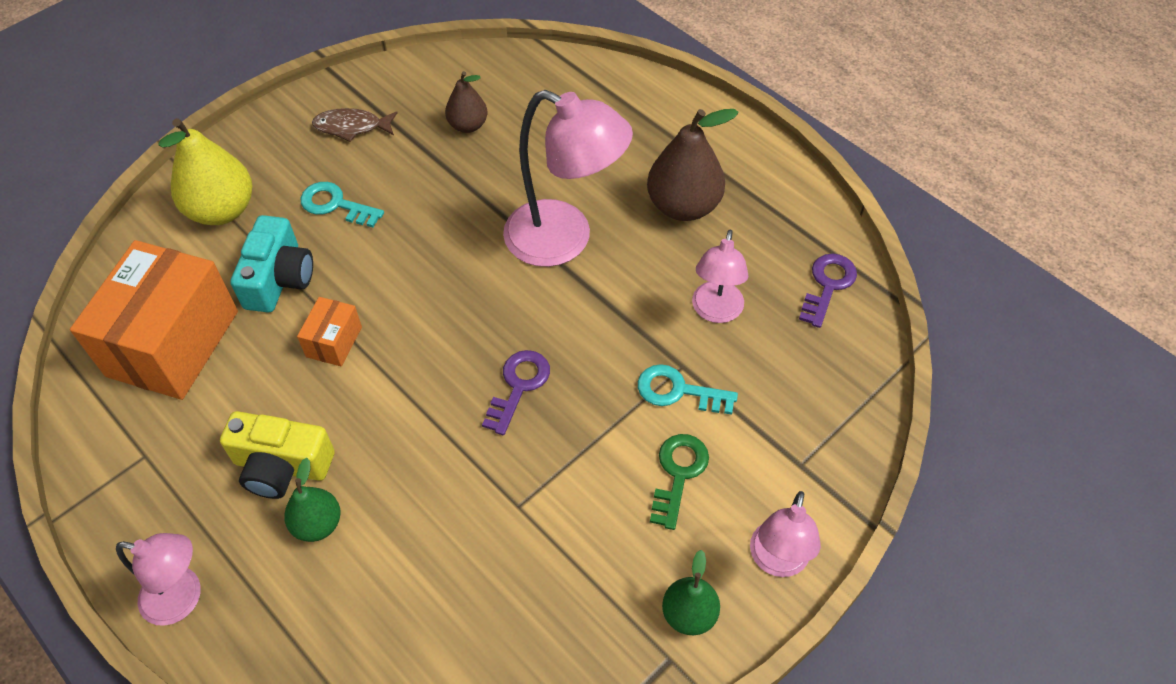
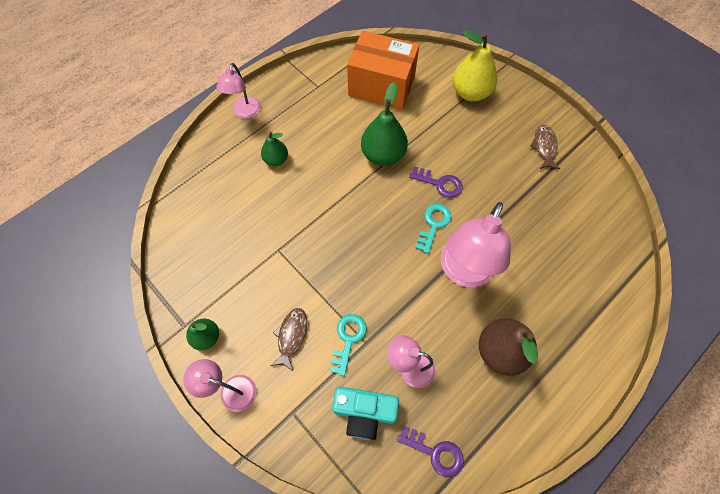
camera: 90 degrees right, 10 degrees up
yellow camera [220,411,335,499] -> none
turquoise camera [230,215,313,312] -> turquoise camera moved to [332,387,399,440]
orange box [297,297,362,366] -> green pear [361,82,408,166]
turquoise key [301,182,384,228] -> turquoise key moved to [416,204,451,254]
brown pear [445,71,487,133] -> none
purple key [482,350,550,435] -> purple key moved to [409,166,463,198]
green key [650,434,709,530] -> brown fish [270,308,307,371]

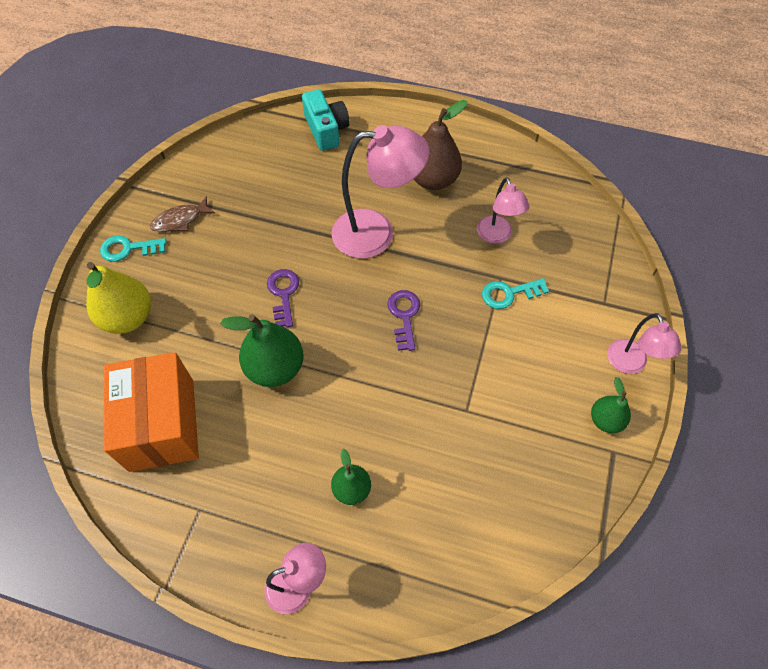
camera: 120 degrees left, 5 degrees down
brown fish [270,308,307,371] -> none
turquoise camera [332,387,399,440] -> turquoise camera moved to [302,89,349,151]
purple key [397,426,464,477] -> purple key moved to [387,290,420,351]
turquoise key [416,204,451,254] -> turquoise key moved to [100,235,166,262]

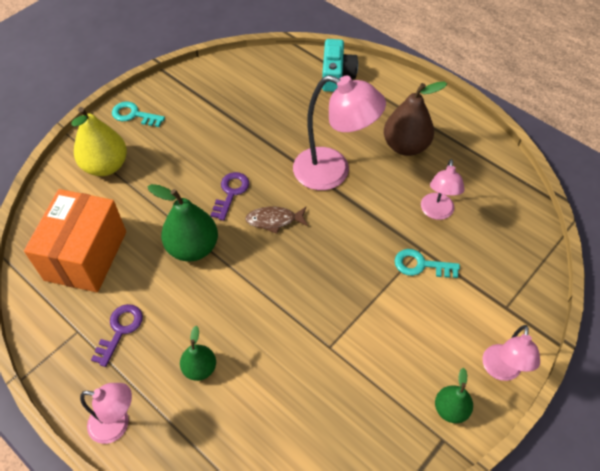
camera: 25 degrees right, 5 degrees down
brown fish [150,196,216,232] -> brown fish moved to [245,207,308,234]
purple key [387,290,420,351] -> purple key moved to [91,304,143,367]

